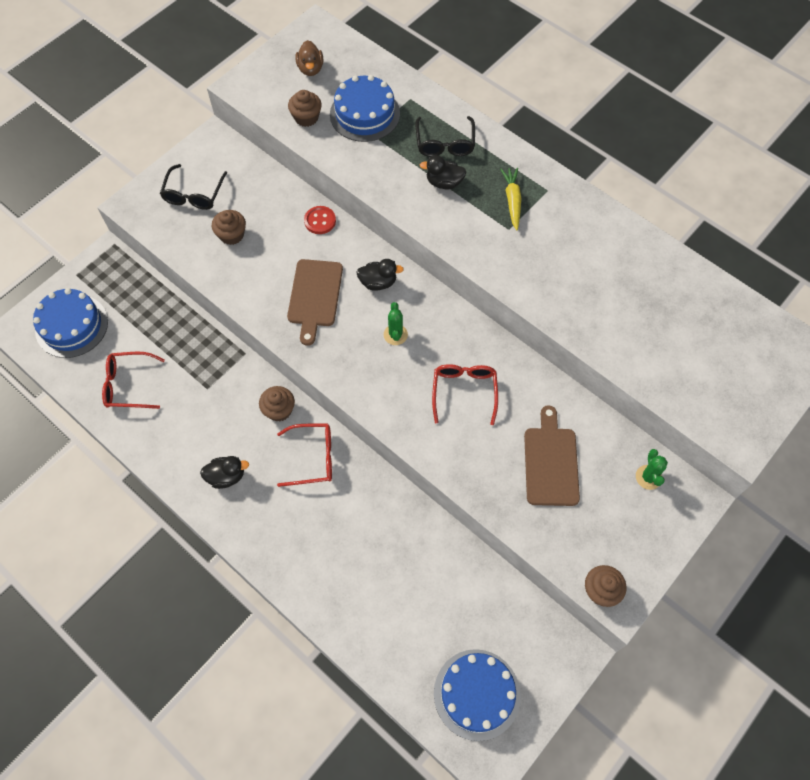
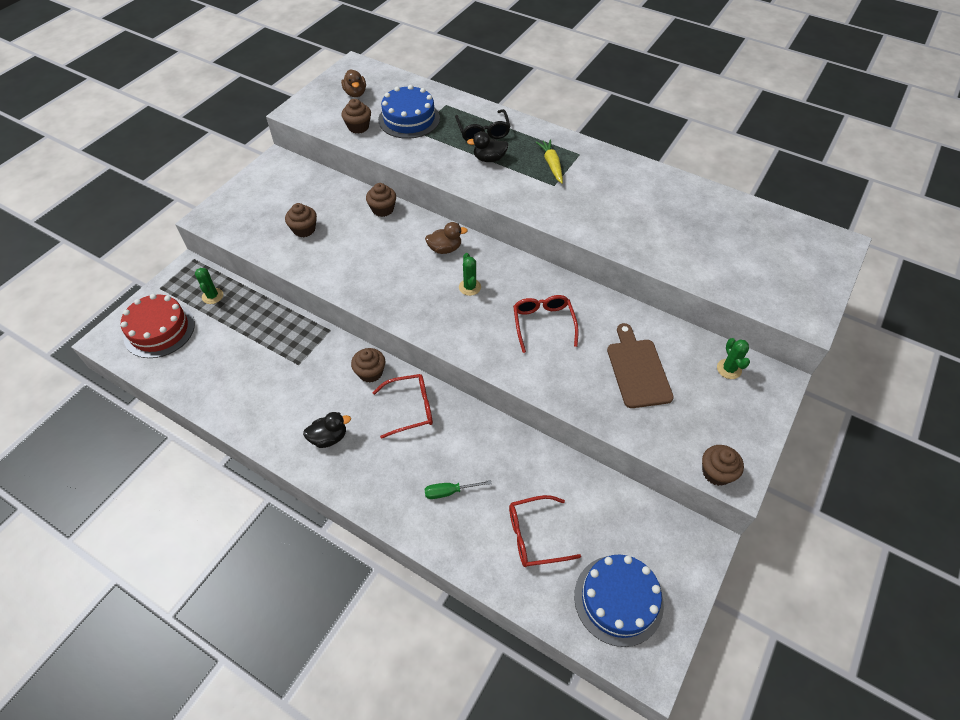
camera: 10 degrees left, 10 degrees down
blue cake [33,288,108,358] -> red cake [121,294,195,358]
red glasses [102,352,165,409] -> red glasses moved to [509,495,581,567]
black glasses [160,164,227,210] -> none
brown cutting board [287,259,343,346] -> none
red button [304,206,336,234] -> brown cupcake [366,183,396,217]
black duck [356,259,404,291] -> brown duck [425,222,468,254]
none -> green cactus [195,268,223,304]
none -> green screwdriver [424,480,492,499]

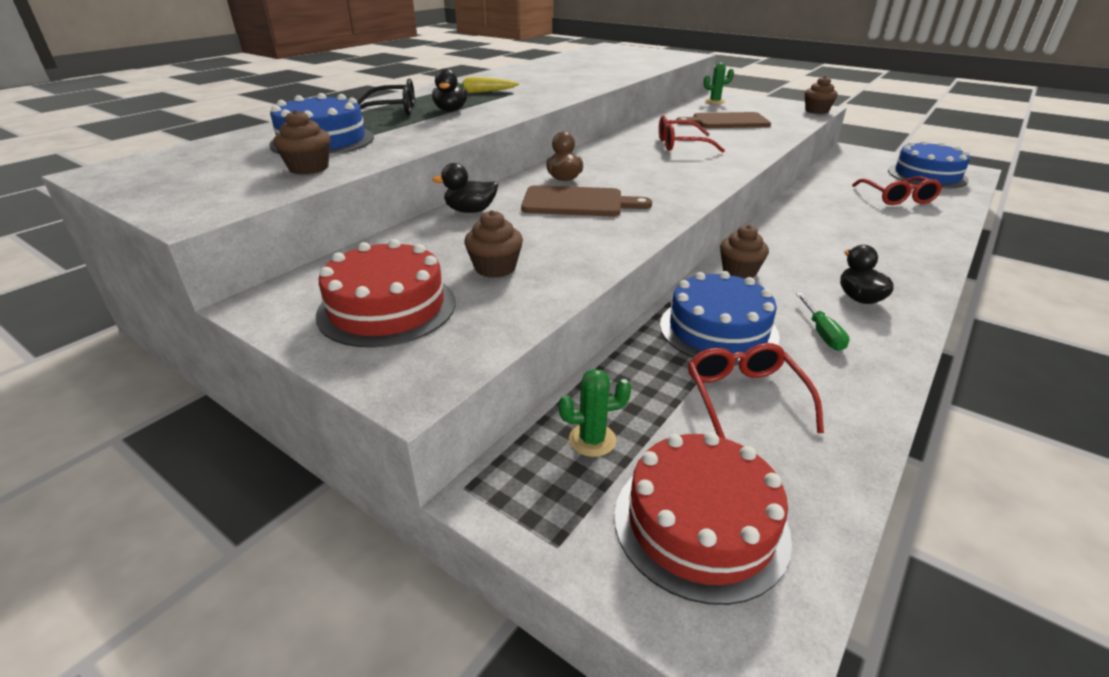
camera: 85 degrees left, 20 degrees down
brown duck [341,69,366,97] -> none
brown cupcake [366,183,396,217] -> black duck [432,163,498,213]
red glasses [372,374,433,439] -> red glasses moved to [688,343,824,438]
green screwdriver [424,480,492,499] -> green screwdriver moved to [796,293,850,351]
green cactus [459,253,481,296] -> none
none -> red cake [316,239,455,348]
none -> brown cutting board [521,185,652,217]
none -> blue cake [660,271,780,365]

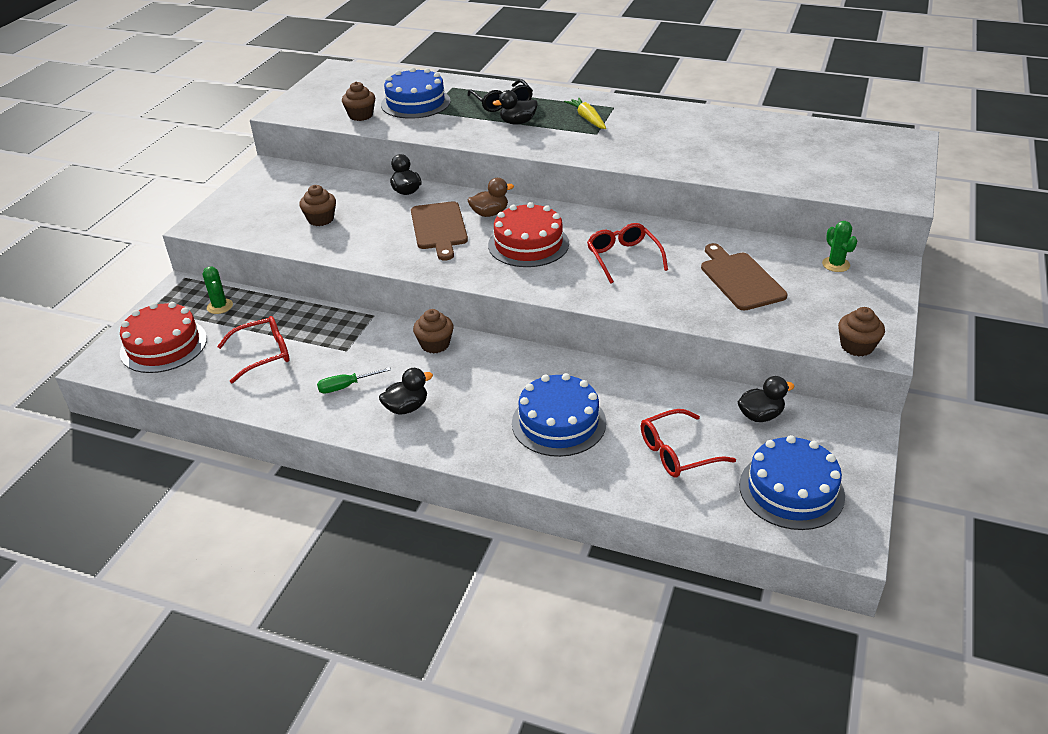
camera: 75 degrees right, 5 degrees up
red cake [316,239,455,348] -> red cake moved to [488,202,569,267]
blue cake [660,271,780,365] -> blue cake moved to [512,373,606,457]
none -> black duck [738,376,795,422]

